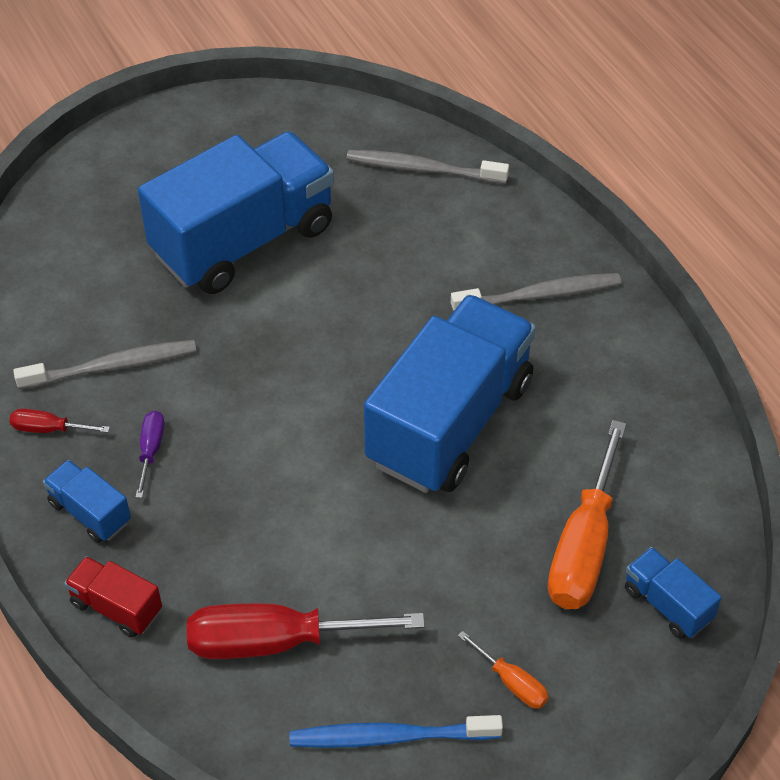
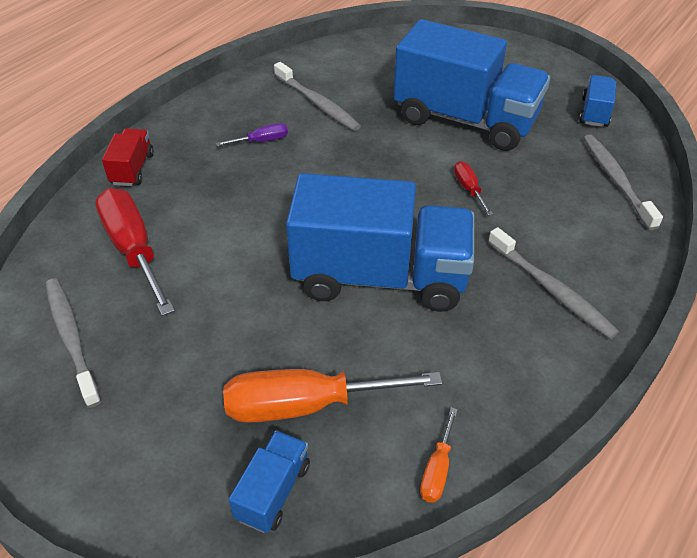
camera: 65 degrees right, 5 degrees down
red screwdriver [10,409,110,433] -> red screwdriver moved to [454,161,493,215]
blue truck [43,460,131,543] -> blue truck moved to [579,75,616,127]
blue toothbrush [290,715,503,748] -> grey toothbrush [45,278,101,408]
orange screwdriver [458,631,549,709] -> orange screwdriver moved to [420,407,458,503]

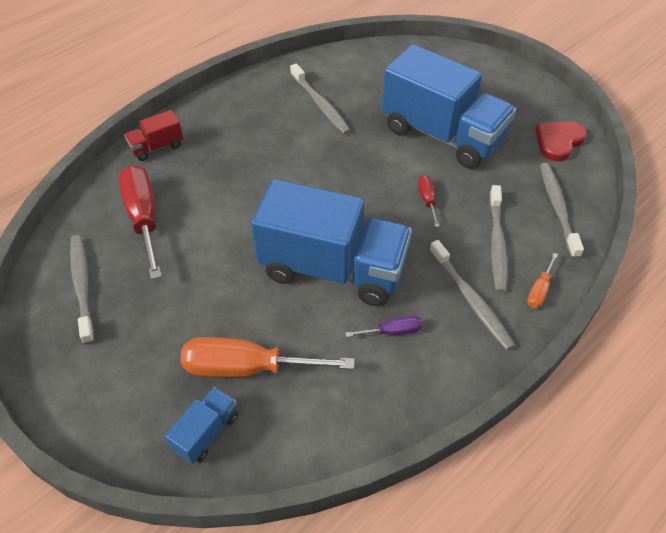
camera: 10 degrees right, 5 degrees up
red truck [102,128,154,186] -> red truck turned 135 degrees counterclockwise [124,110,183,161]
purple screwdriver [216,123,288,146] -> purple screwdriver moved to [345,316,422,337]
orange screwdriver [420,407,458,503] -> orange screwdriver moved to [527,253,558,308]
blue truck [579,75,616,127] -> red heart [535,121,587,161]
none -> grey toothbrush [489,185,508,293]

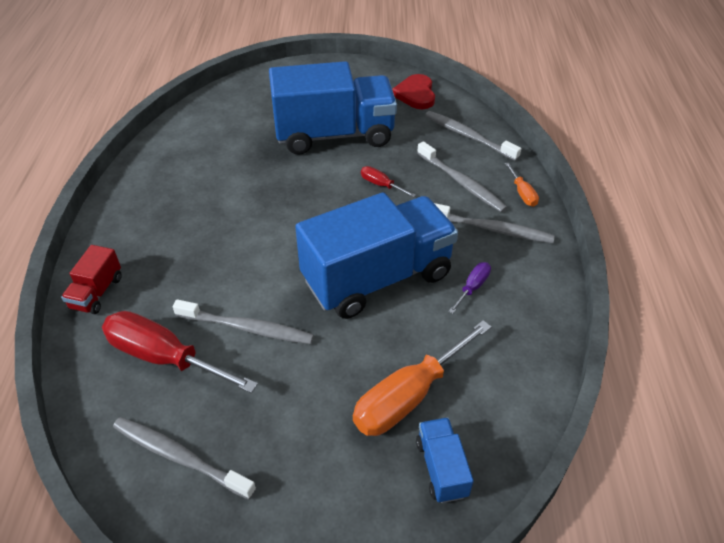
camera: 45 degrees left, 5 degrees down
grey toothbrush [290,63,351,134] -> grey toothbrush moved to [173,299,314,344]

